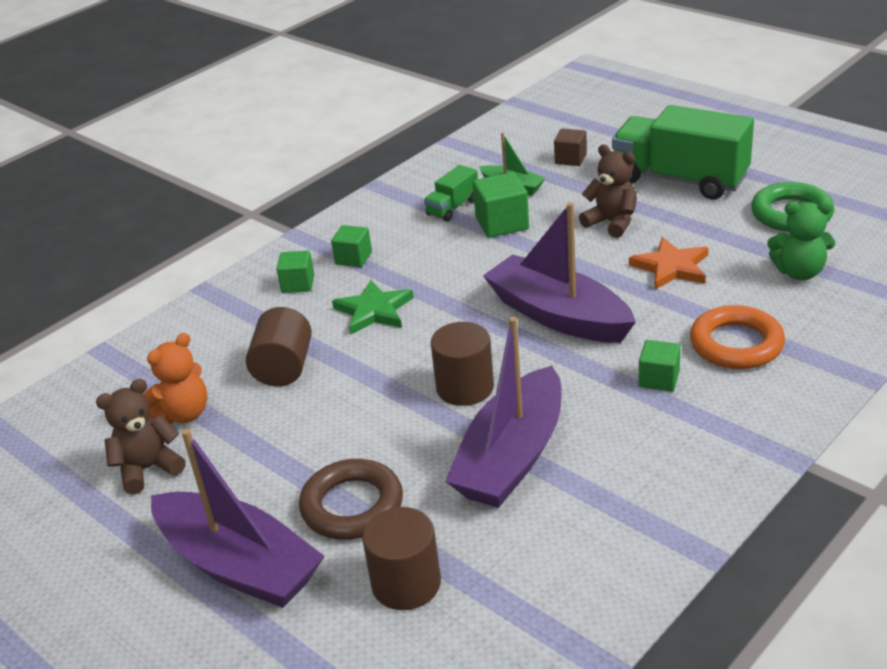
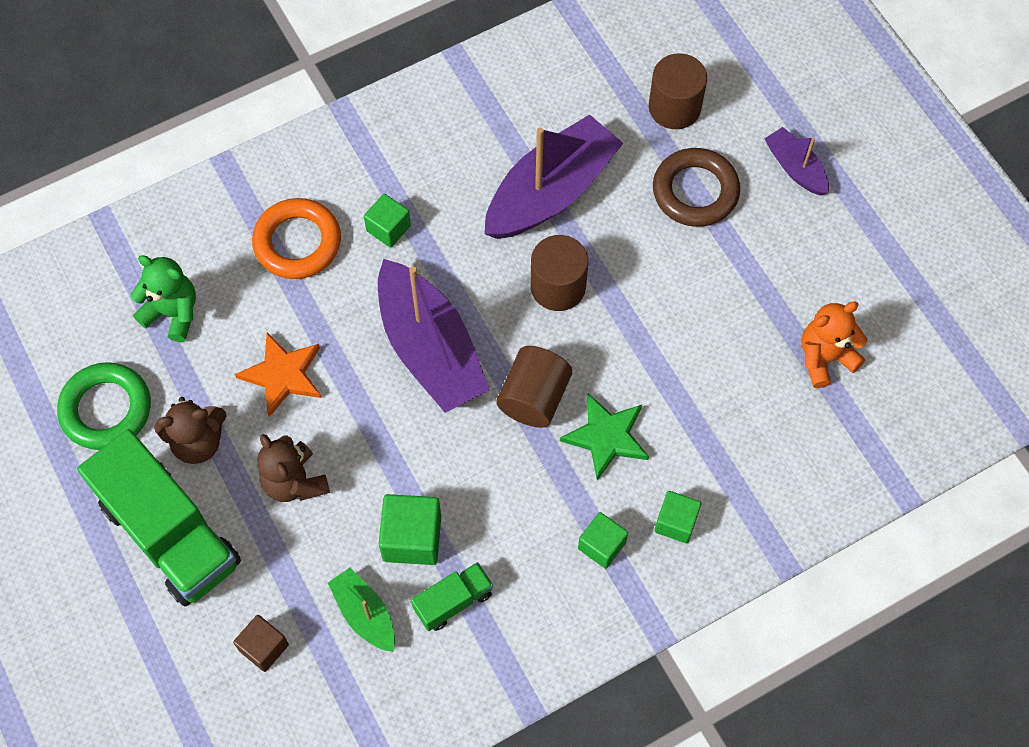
camera: 165 degrees left, 30 degrees up
brown teddy bear [96,379,186,495] -> brown teddy bear moved to [154,397,227,464]
purple boat [151,429,325,608] -> purple boat [764,127,829,195], size x0.51
brown cylinder [246,307,312,387] -> brown cylinder moved to [496,346,572,428]

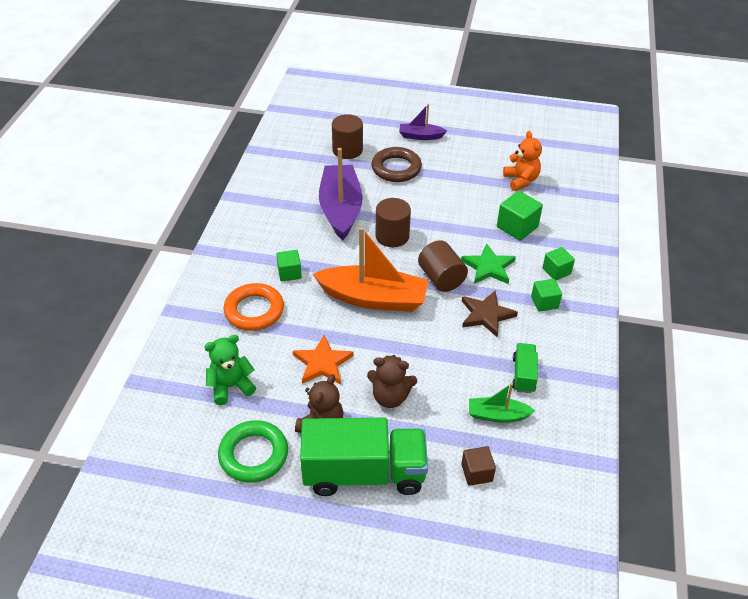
camera: 50 degrees left, 20 degrees down
purple boat [378,259,490,413] -> orange boat [313,227,429,312]
green cube [379,494,441,565] -> green cube moved to [497,191,543,241]
orange teddy bear [802,301,867,388] -> orange teddy bear turned 150 degrees clockwise [503,131,542,191]
none -> brown star [462,291,518,337]

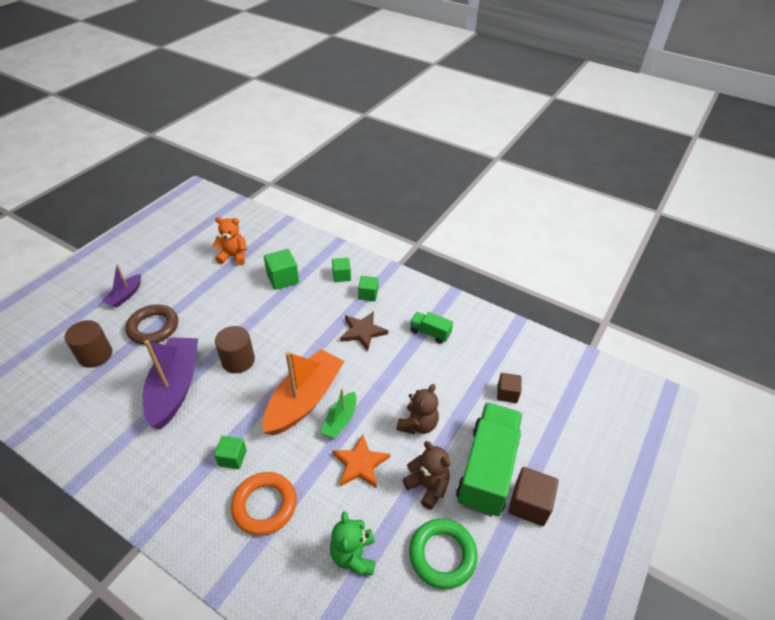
camera: 70 degrees left, 0 degrees up
purple boat [319,148,363,240] -> purple boat turned 75 degrees clockwise [143,337,198,429]
brown cylinder [418,240,468,292] -> none
green star [461,243,516,284] -> none
green boat [469,383,535,423] -> green boat moved to [321,389,356,438]
none -> brown cube [508,467,559,526]

